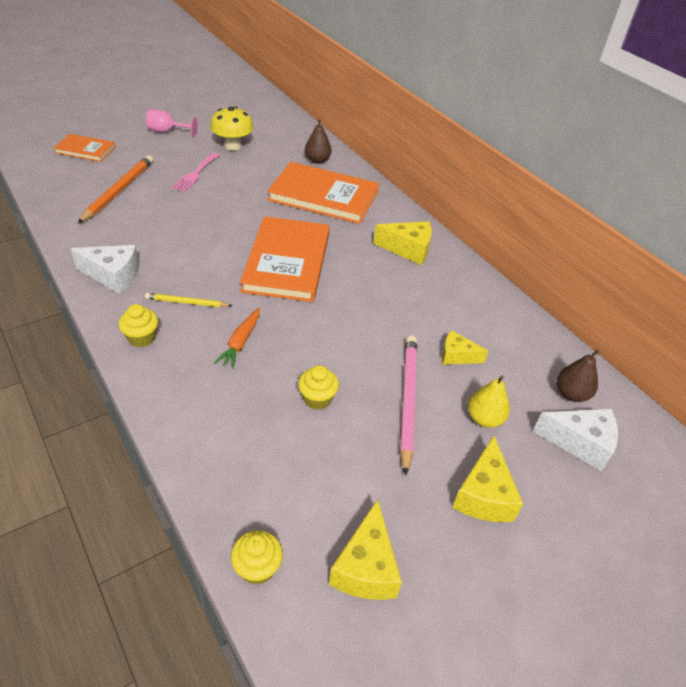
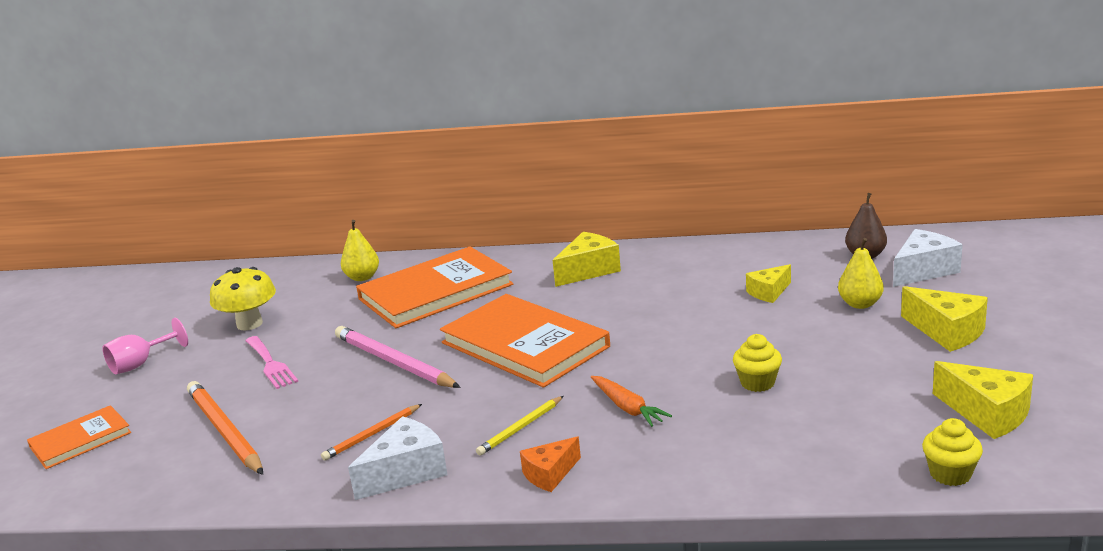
camera: 45 degrees left, 20 degrees down
yellow cupcake [118,304,158,347] -> orange cheese [520,436,581,492]
brown pear [305,119,332,164] -> yellow pear [341,220,379,281]
pink pencil [400,335,417,476] -> pink pencil moved to [335,326,461,388]
none -> orange pencil [321,404,422,461]

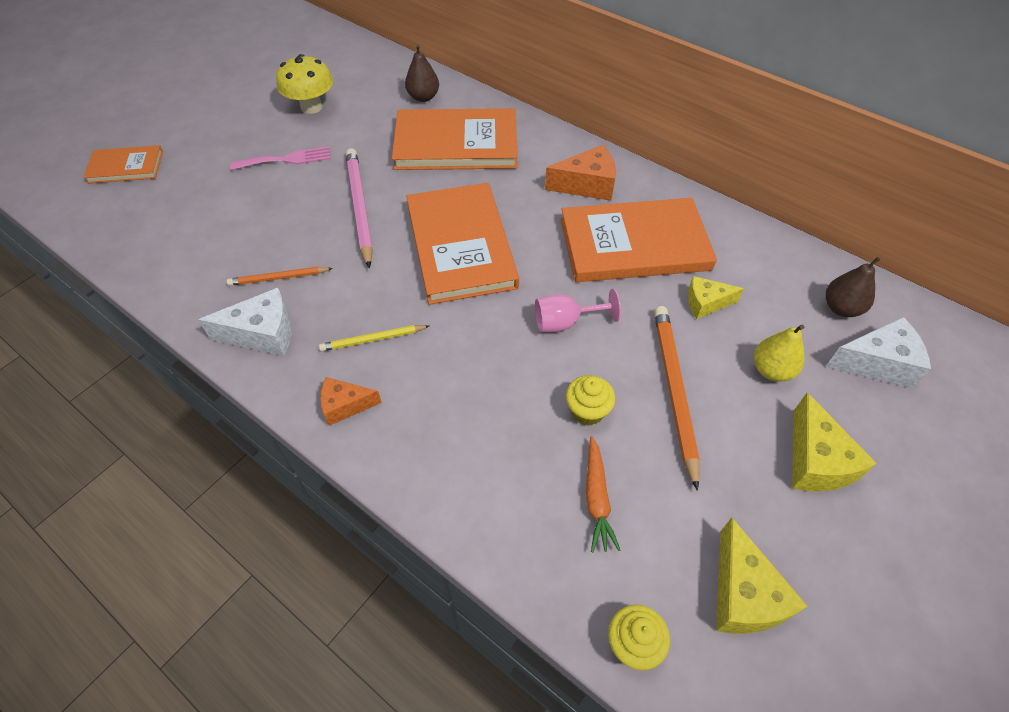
camera: 30 degrees right, 30 degrees up
pink goblet [102,318,188,374] -> pink goblet moved to [535,289,621,332]
orange pencil [187,381,263,475] -> orange pencil moved to [654,306,700,491]
pink fork [246,336,298,389] -> pink fork turned 105 degrees counterclockwise [230,146,331,170]
yellow pear [341,220,379,281] -> brown pear [405,45,439,102]
yellow cheese [553,232,621,287] -> orange cheese [545,145,616,201]
orange carrot [591,376,672,427] -> orange carrot moved to [586,436,621,552]
none -> orange book [561,198,717,282]

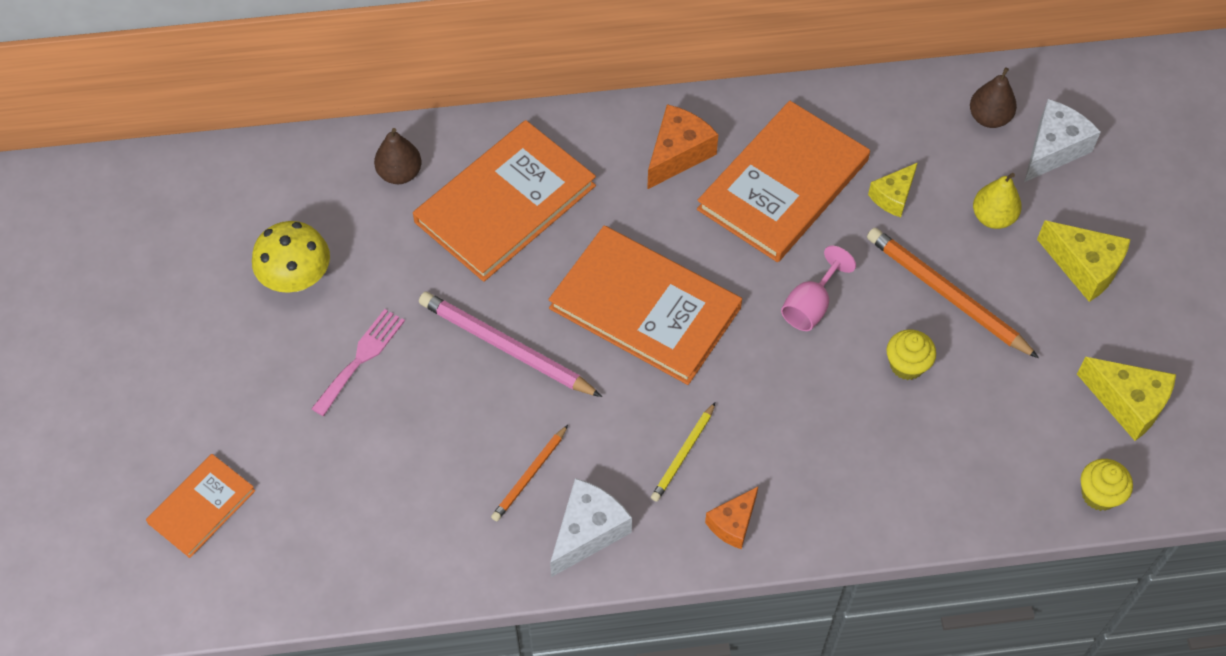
camera: 45 degrees left, 5 degrees up
orange carrot [586,436,621,552] -> none

